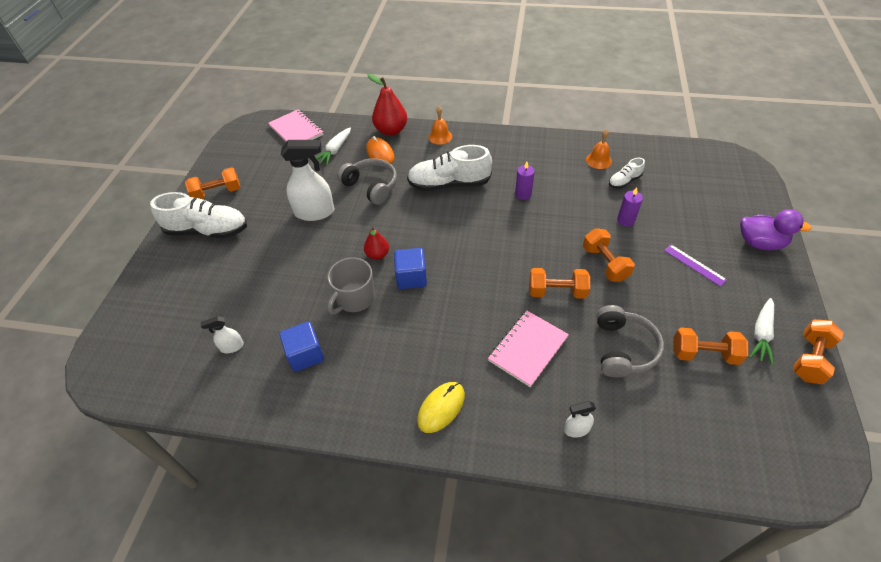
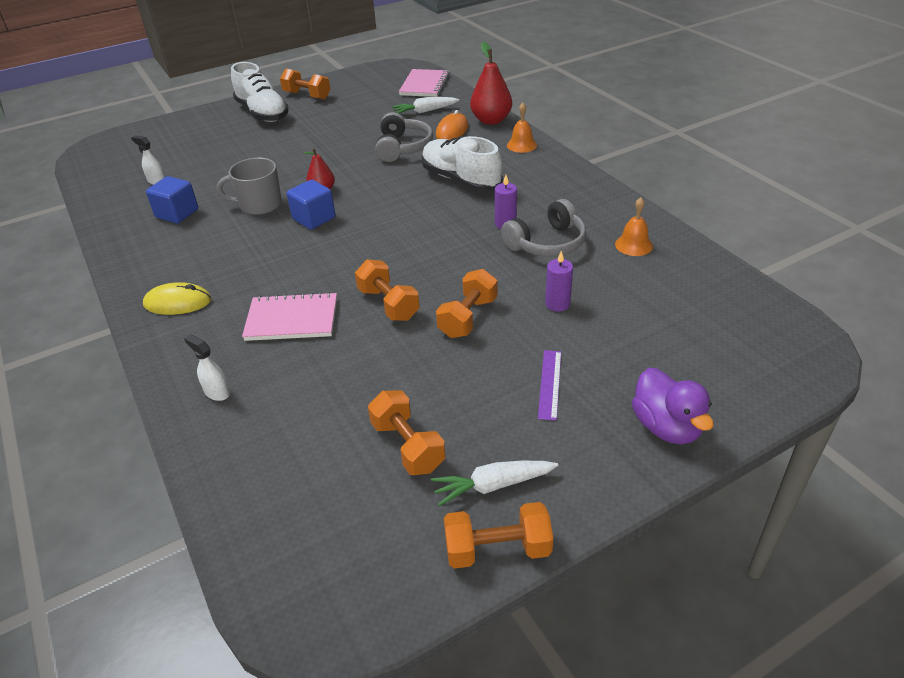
camera: 50 degrees right, 10 degrees down
white spray bottle [281,140,334,221] -> none
grey headphones [597,305,664,378] -> grey headphones moved to [501,199,586,257]
white shoe [609,158,645,189] -> none

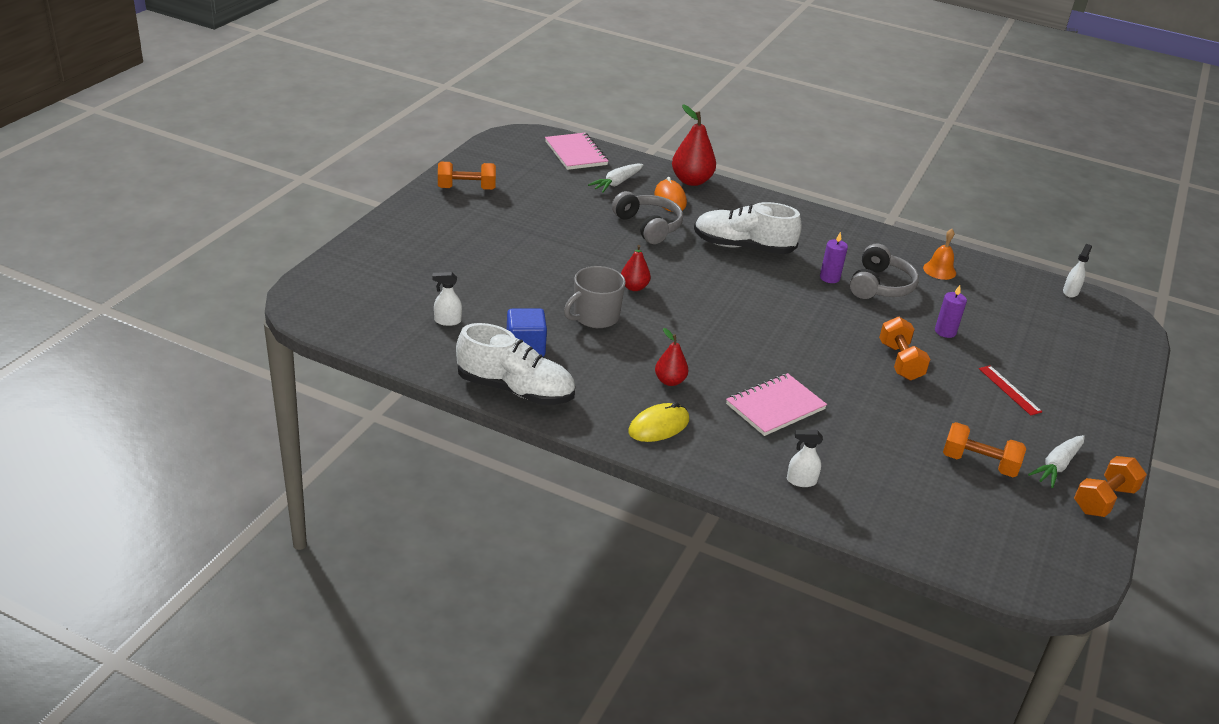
camera: 40 degrees left, 5 degrees down
white shoe [231,62,289,122] -> white shoe moved to [456,323,575,405]
blue cube [287,180,335,229] -> none
orange dumbbell [355,259,420,321] -> none
orange bell [507,103,537,153] -> none
purple ruler [538,350,561,421] -> red ruler [979,365,1042,415]
purple duck [632,368,714,444] -> none
none -> red pear [655,328,688,386]
none -> white spray bottle [1063,244,1092,298]

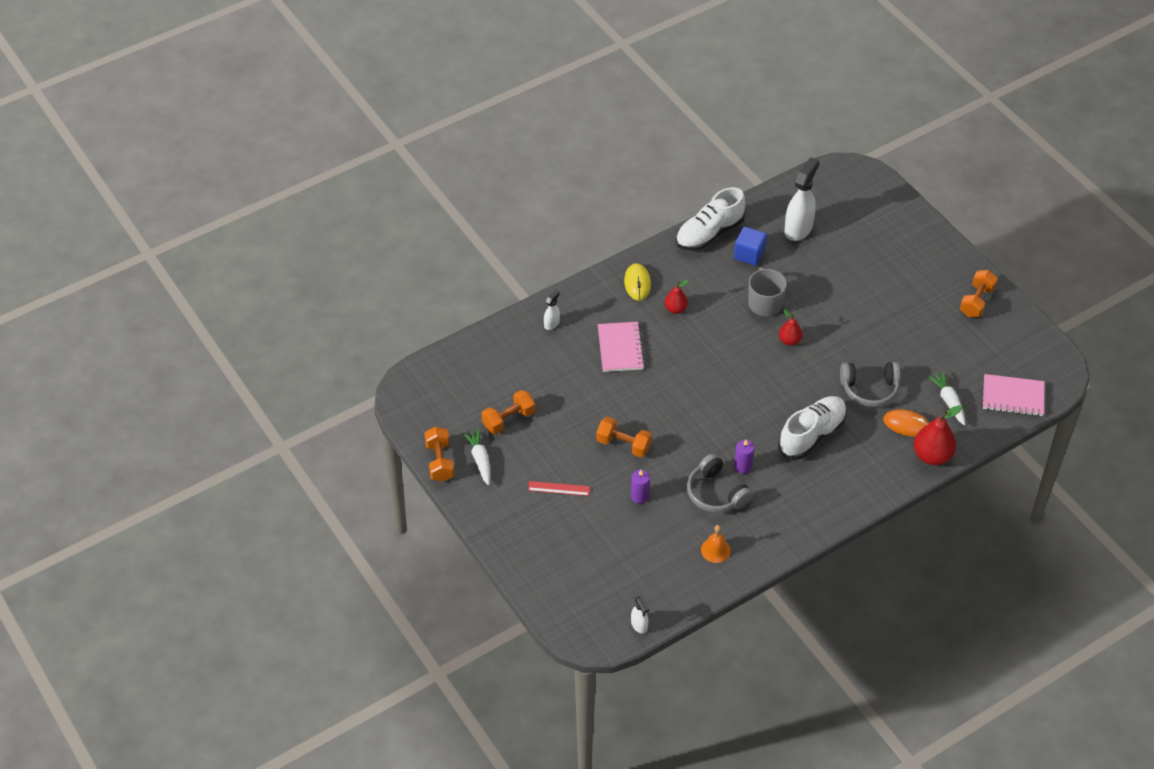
camera: 125 degrees right, 15 degrees up
white spray bottle [432,272,462,326] -> white spray bottle [784,157,819,241], size x2.06

